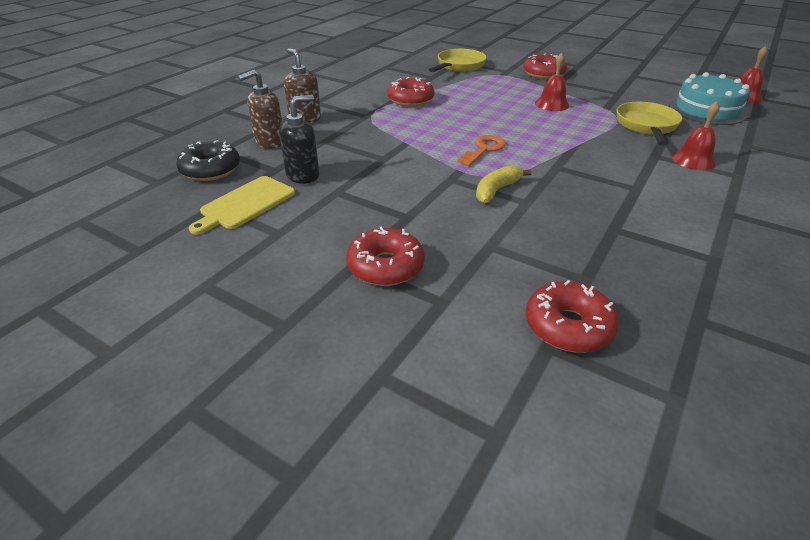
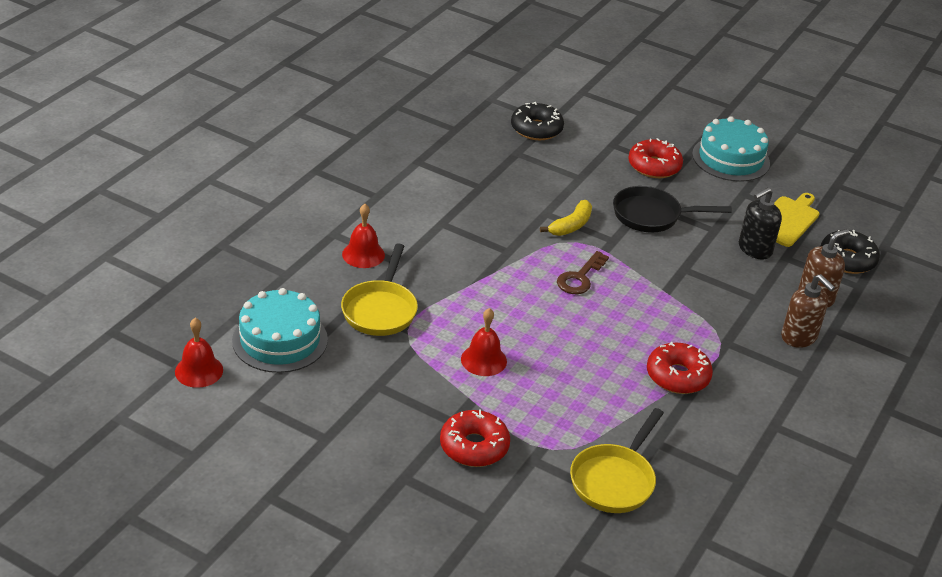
camera: 175 degrees right, 0 degrees up
orange key [457,135,506,166] -> brown key [557,251,609,294]
red donut [526,280,619,353] -> black donut [511,102,564,140]
none -> black pan [613,186,732,233]
none -> turquoise cake [692,116,770,182]

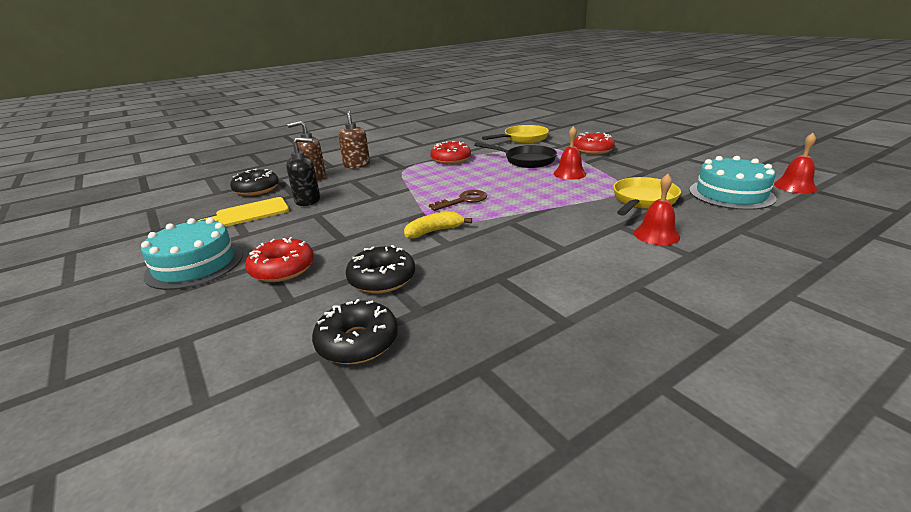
camera: 150 degrees left, 10 degrees down
black pan [613,186,732,233] -> black pan moved to [474,142,557,168]
none -> black donut [346,245,415,293]

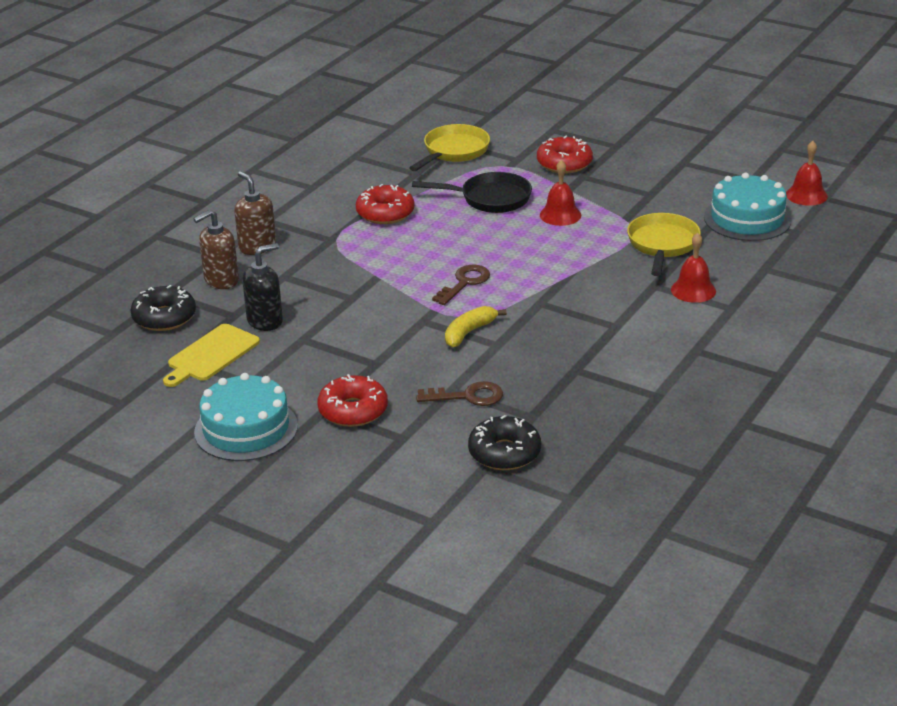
camera: 25 degrees left, 5 degrees up
black donut [346,245,415,293] -> brown key [416,381,503,406]

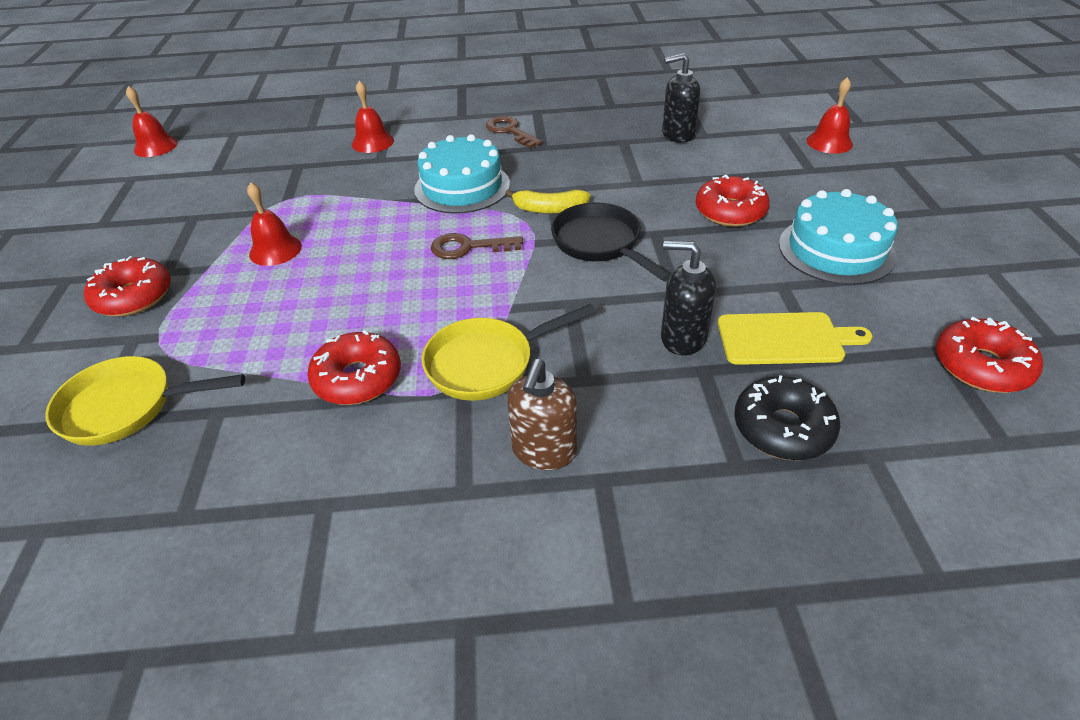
camera: 125 degrees left, 10 degrees up
brown soap dispenser [193,209,239,289] -> none
black pan [412,172,532,213] -> black pan moved to [551,203,671,281]
brown key [416,381,503,406] -> brown key moved to [486,116,542,148]
black donut [468,415,541,470] -> black soap dispenser [662,53,700,143]
yellow pan [627,213,701,276] -> yellow pan moved to [422,304,596,401]
turquoise cake [704,173,791,241] -> turquoise cake moved to [414,134,510,214]
none -> red bell [806,77,853,154]
none -> red donut [936,317,1043,393]

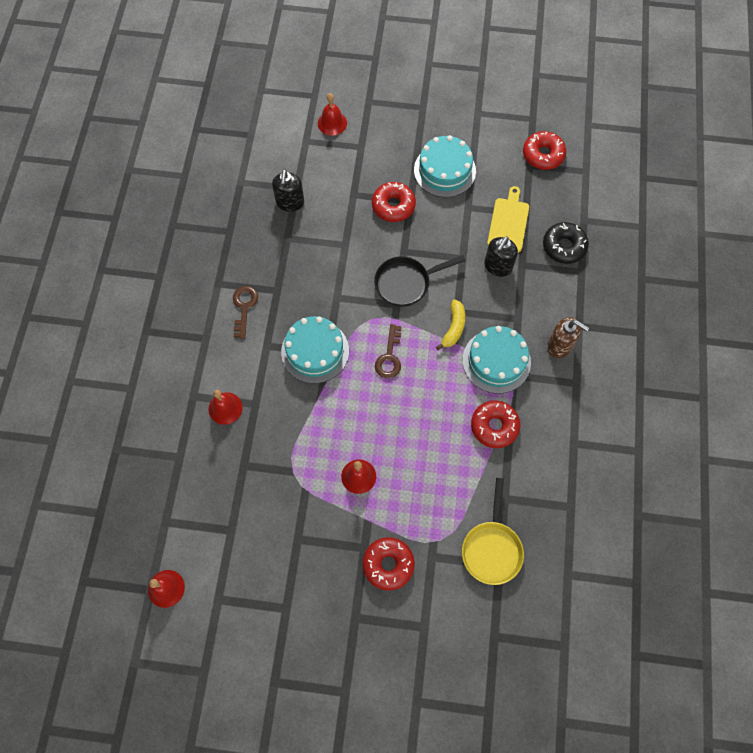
camera: 80 degrees left, 25 degrees up
yellow pan [422,304,596,401] -> turquoise cake [463,326,531,394]
brown key [486,116,542,148] -> brown key turned 120 degrees clockwise [233,286,258,339]
yellow banana [505,189,591,214] -> yellow banana moved to [436,299,465,350]

